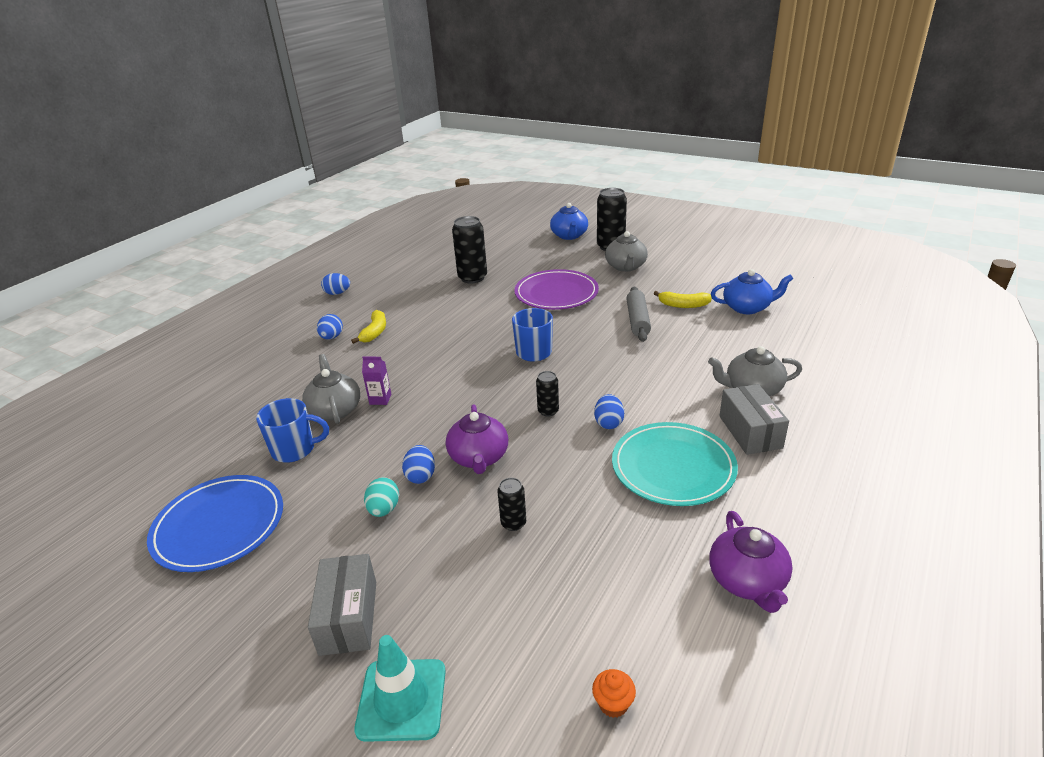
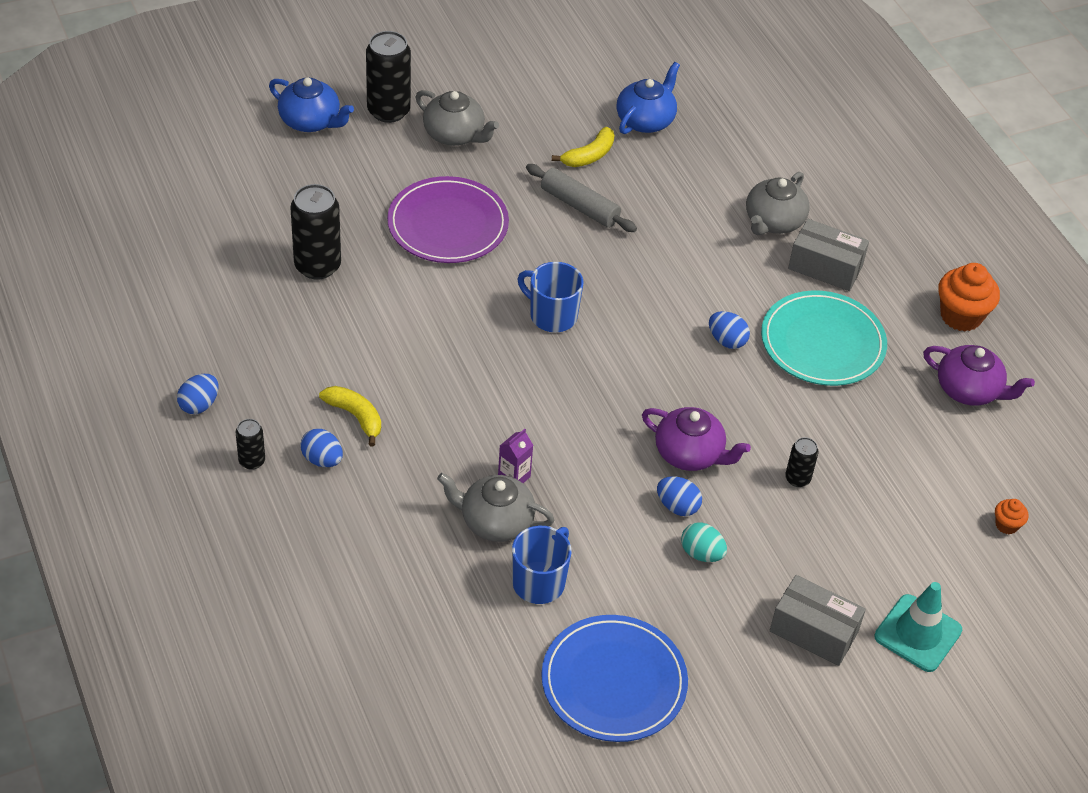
camera: 60 degrees left, 15 degrees up
black can [536,371,559,417] -> black can moved to [236,419,265,470]
none -> orange cupcake [938,263,1000,332]

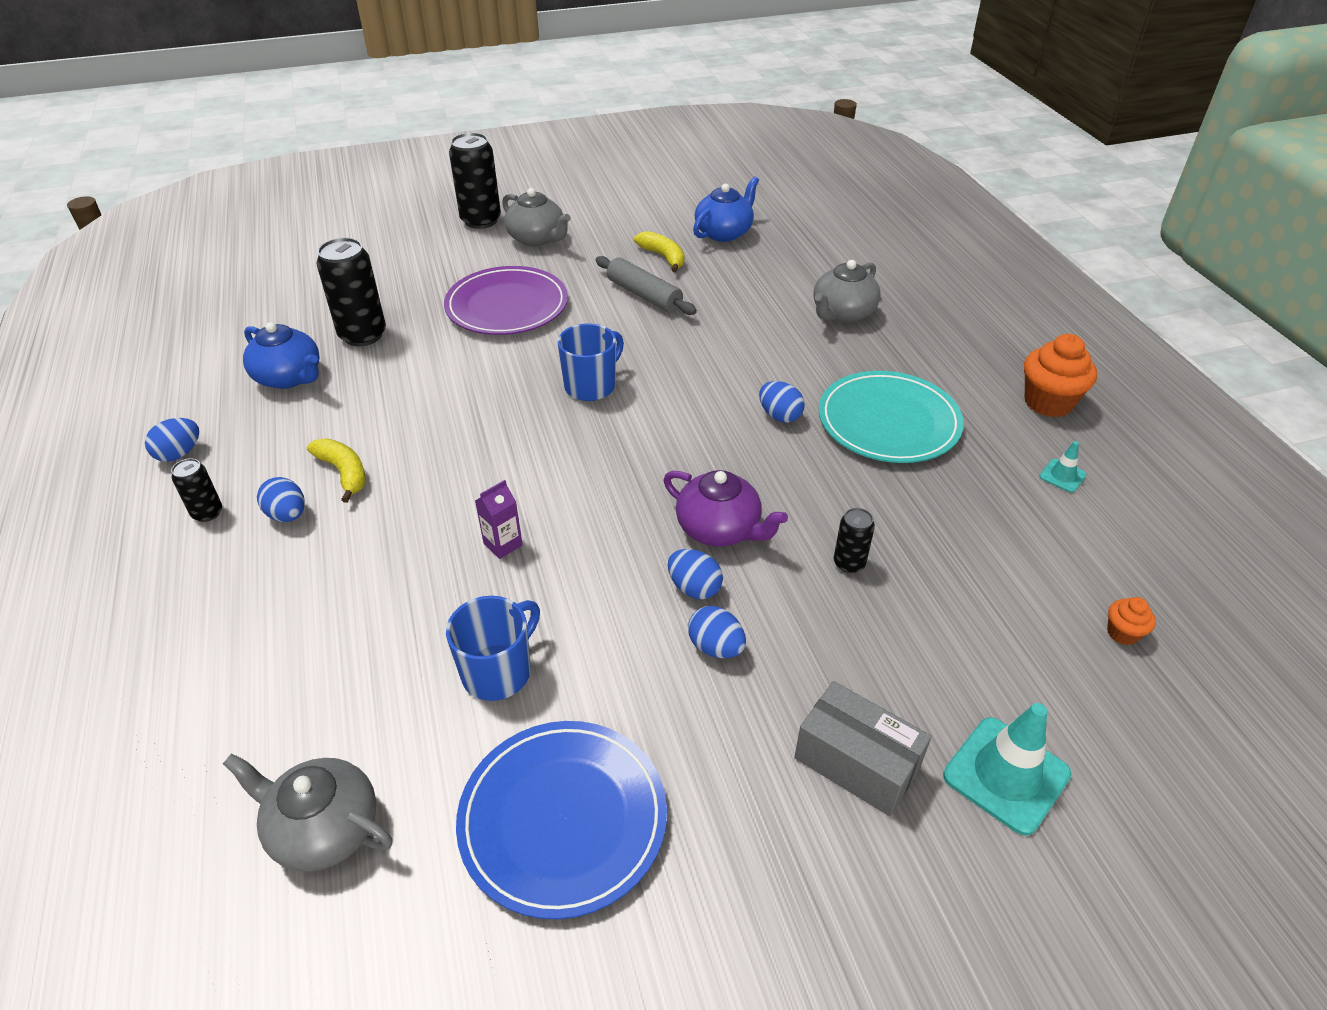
camera: 10 degrees right, 5 degrees down
blue teapot [269,78,354,132] -> blue teapot moved to [243,322,320,389]
grey teapot [437,473,554,542] -> grey teapot moved to [223,753,393,872]
blue mug [518,262,583,332] -> blue mug turned 90 degrees clockwise [558,323,624,401]
yellow banana [552,127,615,167] -> yellow banana turned 90 degrees counterclockwise [634,231,685,272]
turquoise egg [681,523,727,562] -> blue egg [688,606,746,658]
grey box [788,219,869,291] -> none
purple teapot [923,345,1035,406] -> turquoise traffic cone [1039,441,1086,492]

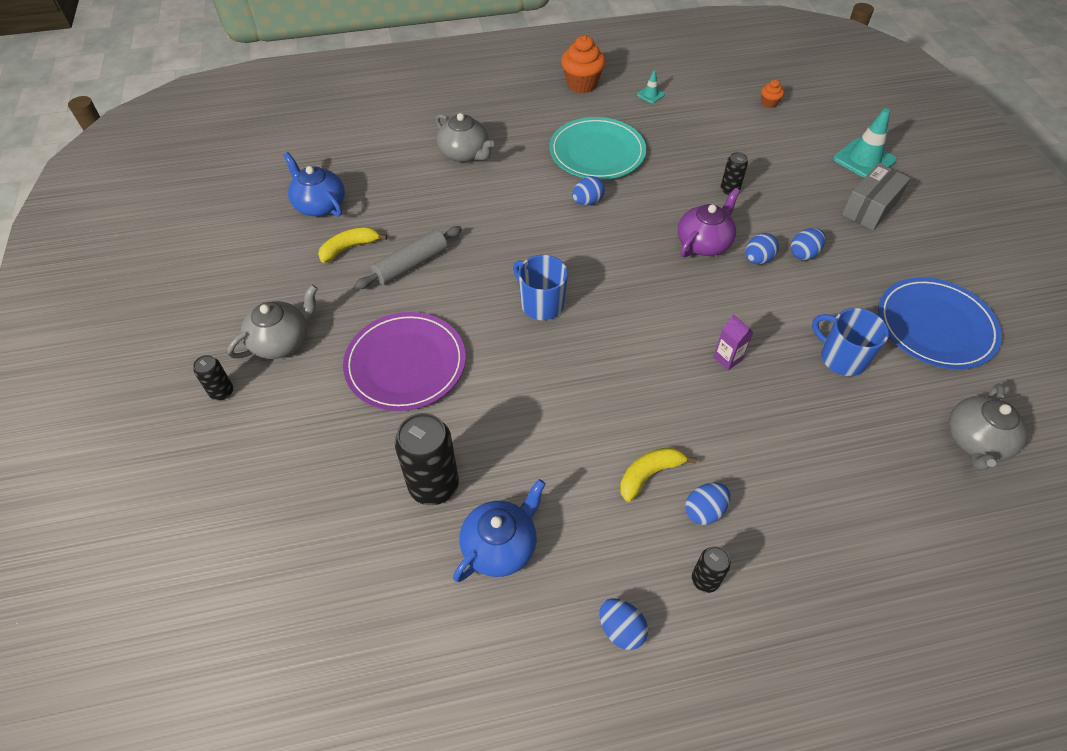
camera: 85 degrees left, 10 degrees up
black can [449,133,501,229] -> black can [193,355,233,400], size x0.52

